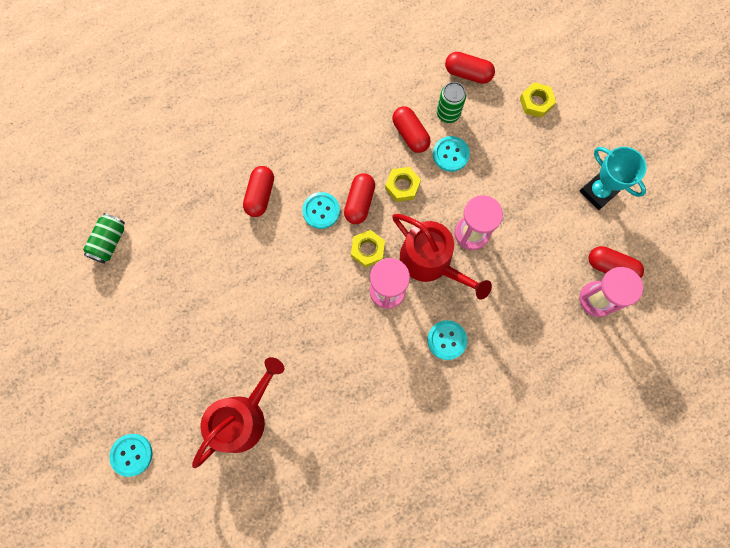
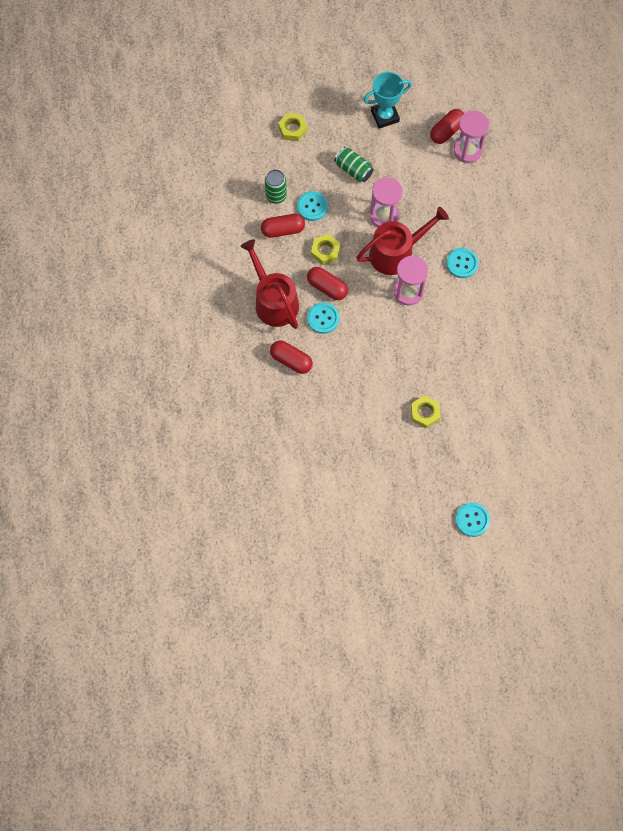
camera: 70 degrees left, 5 degrees down
green can [83,213,125,264] -> green can moved to [334,147,373,182]
red watering can [192,357,284,468] -> red watering can moved to [240,239,299,329]
yellow nut [351,230,385,268] -> yellow nut moved to [411,395,440,428]
red capsule [445,52,495,84] -> none

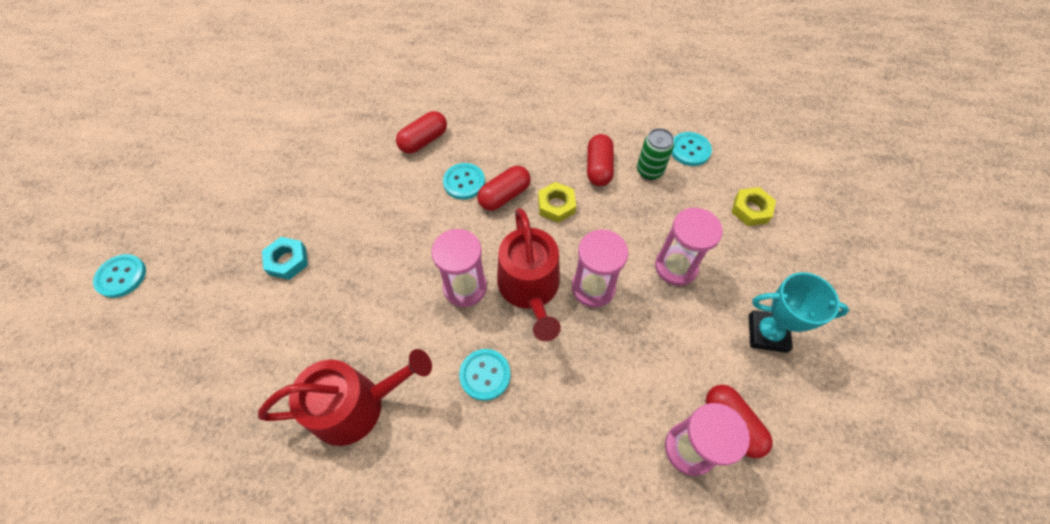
camera: 105 degrees right, 10 degrees down
red watering can [240,239,299,329] -> red watering can moved to [258,349,432,446]
turquoise button [297,191,328,221] -> turquoise button moved to [672,132,712,166]
green can [334,147,373,182] -> pink hourglass [655,208,723,286]
turquoise trophy [363,72,412,129] -> turquoise trophy turned 75 degrees counterclockwise [749,272,849,353]
yellow nut [411,395,440,428] -> turquoise nut [262,237,308,280]

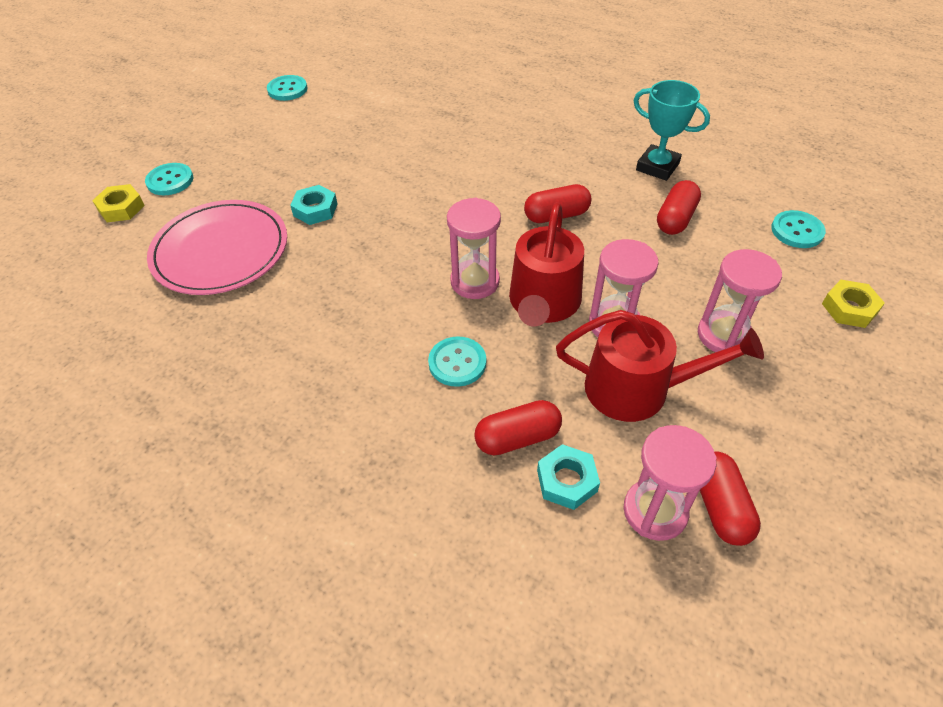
camera: 25 degrees right, 10 degrees down
red watering can [258,349,432,446] -> red watering can moved to [556,310,764,422]
red capsule [396,111,447,154] -> red capsule moved to [474,400,562,455]
turquoise button [443,163,485,200] -> turquoise button moved to [267,75,307,101]
yellow nut [538,182,576,223] -> yellow nut moved to [92,184,145,222]
green can [637,128,674,180] -> none
turquoise trophy [749,272,849,353] -> turquoise trophy moved to [633,80,710,181]
none -> pink plate [147,200,287,295]
none -> turquoise nut [537,444,600,510]

